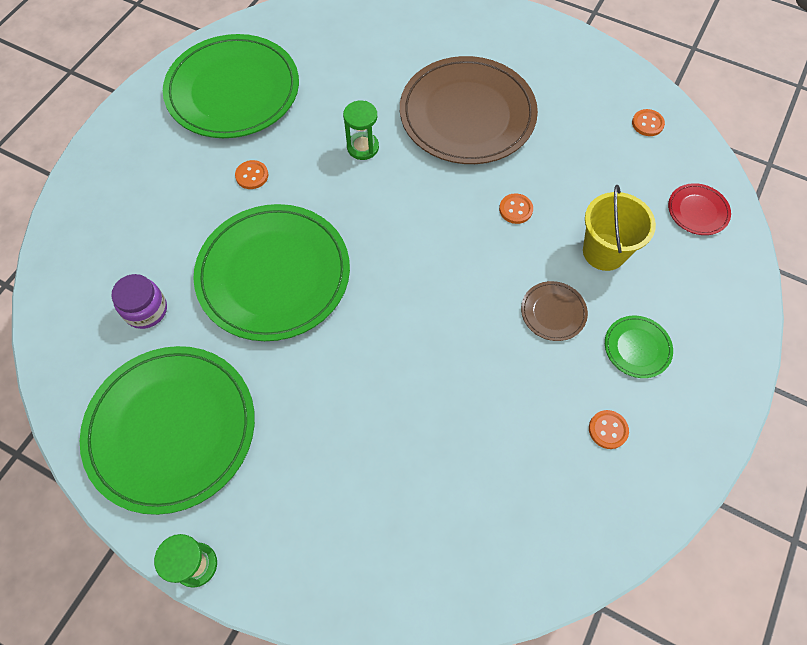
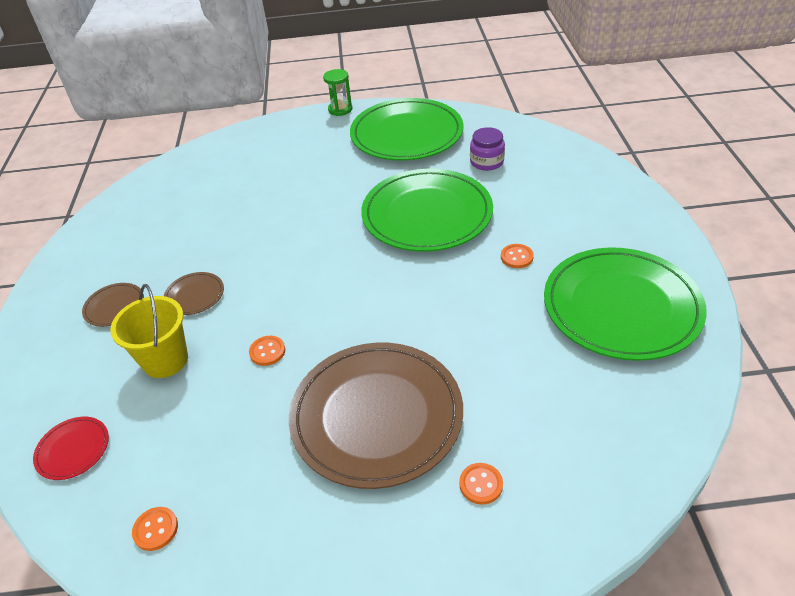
camera: 150 degrees right, 20 degrees down
green hourglass [343,101,379,160] -> none
orange button [589,410,629,449] -> orange button moved to [459,463,503,505]
green plate [605,316,673,378] -> brown plate [82,283,144,327]

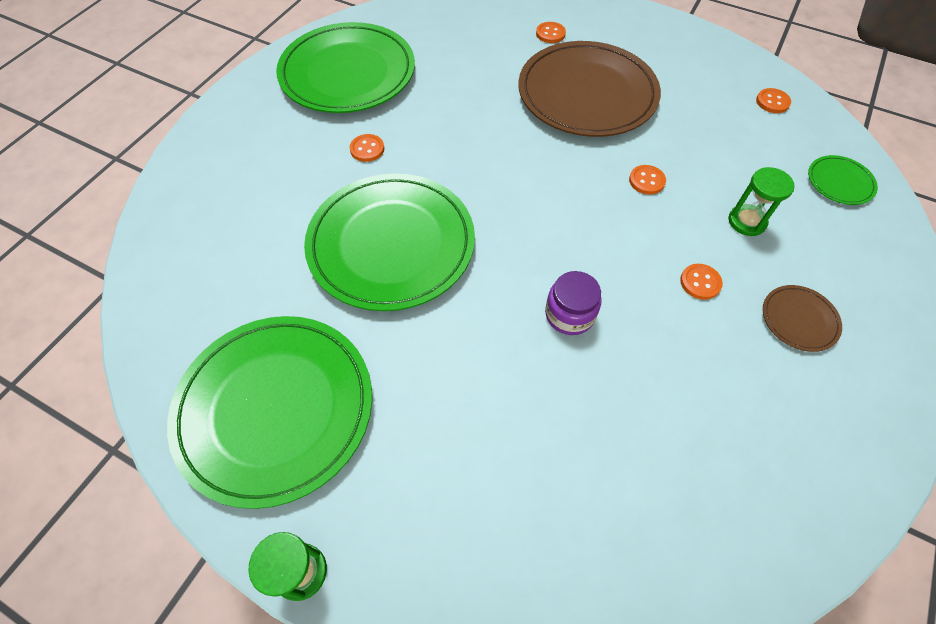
camera: 150 degrees left, 15 degrees up
red plate [33,417,109,480] -> green plate [808,155,878,205]
yellow bucket [110,284,188,378] -> green hourglass [728,167,795,236]
brown plate [164,272,224,315] -> orange button [680,264,723,300]
purple jar [470,127,505,171] -> purple jar moved to [545,271,602,335]

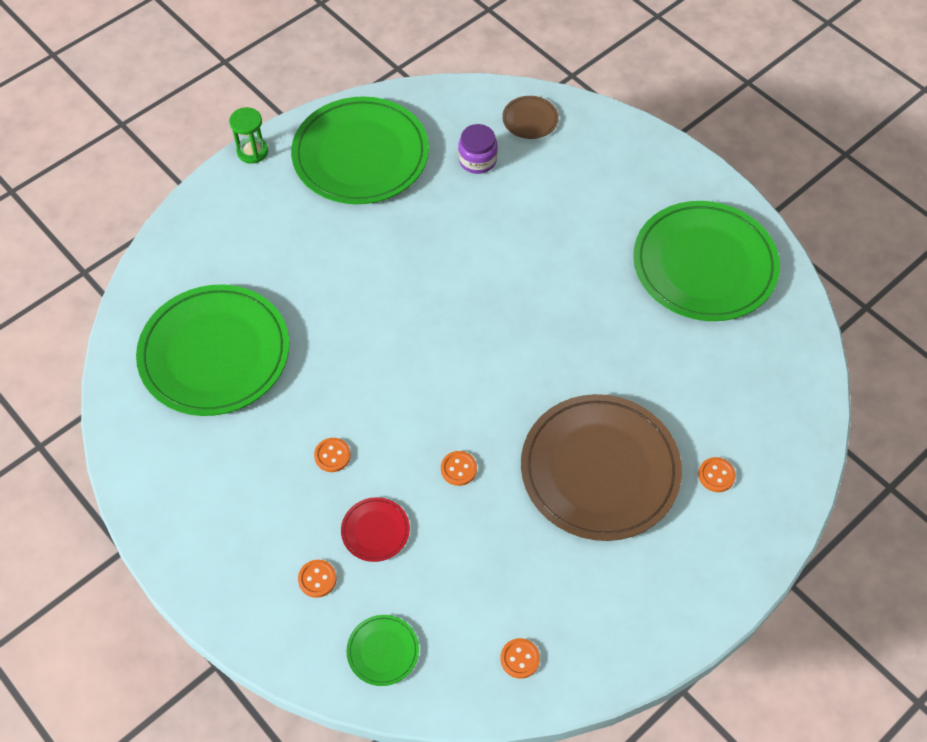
camera: 110 degrees right, 0 degrees up
green plate [304,173,475,311] -> green plate moved to [136,284,289,416]
orange button [350,134,384,162] -> orange button moved to [298,560,337,598]
purple jar [545,271,602,335] -> purple jar moved to [458,124,498,174]
green hourglass [728,167,795,236] -> red plate [341,497,410,562]
brown plate [763,285,842,352] -> brown plate moved to [502,96,559,139]

